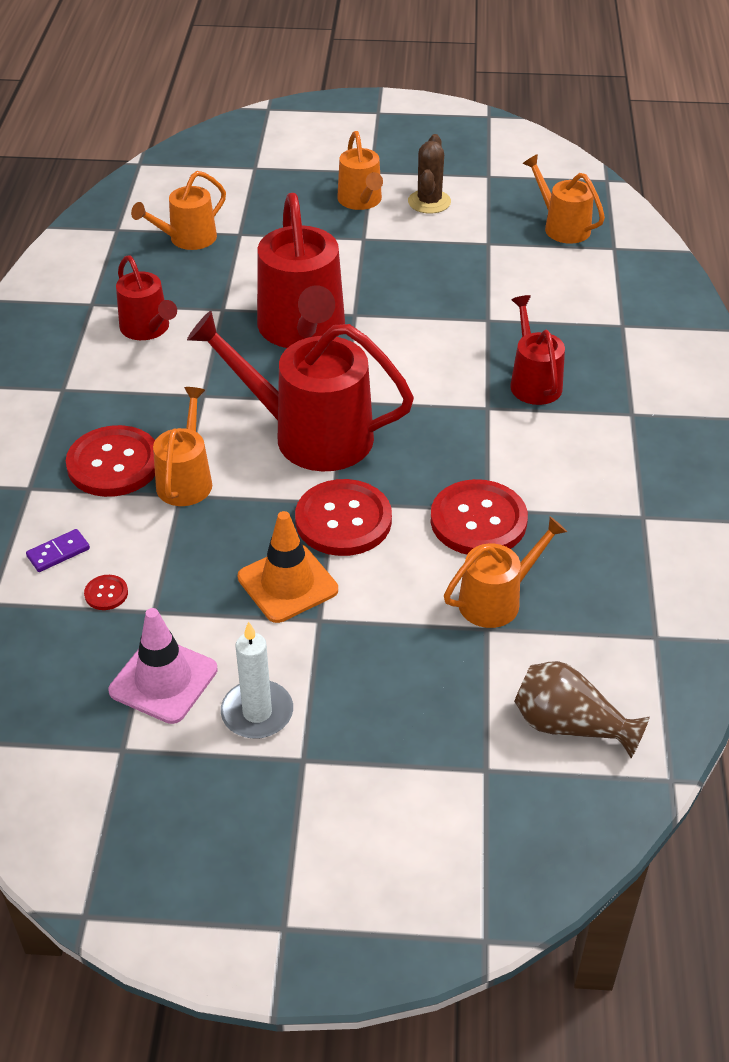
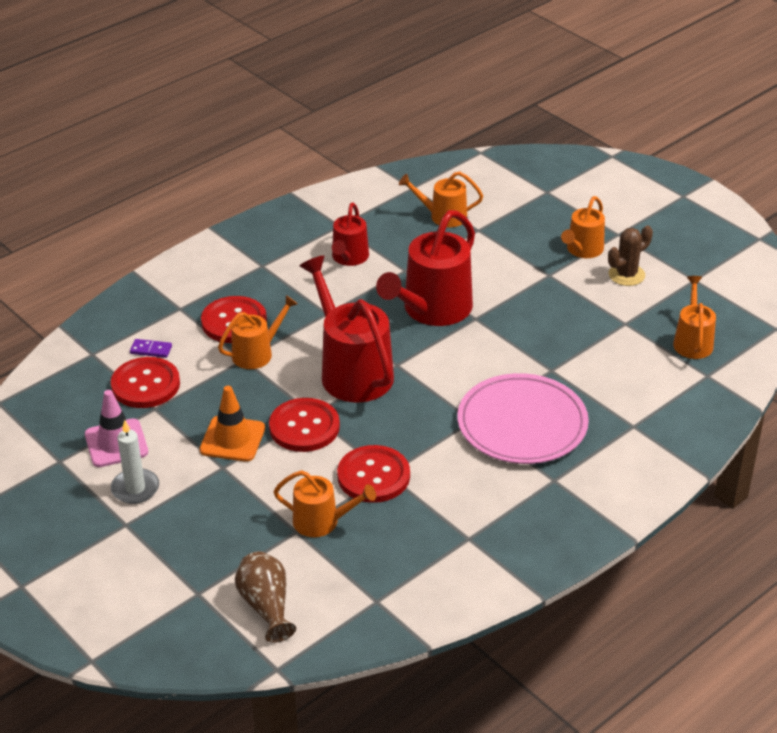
camera: 45 degrees right, 5 degrees down
red button [84,575,128,610] -> red button [111,357,180,408], size x2.36
red watering can [510,295,565,405] -> pink plate [457,373,589,464]

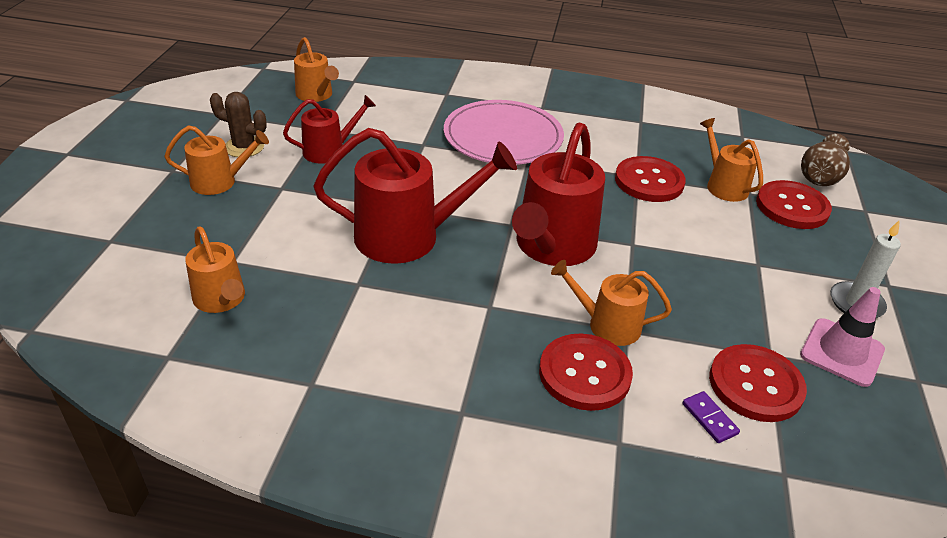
camera: 130 degrees left, 0 degrees up
orange traffic cone [200,386,265,462] -> none
red button [269,398,340,452] -> red button moved to [756,180,832,229]
red watering can [332,202,369,266] -> red watering can moved to [283,95,376,164]
orange watering can [673,276,716,359] -> orange watering can turned 90 degrees counterclockwise [294,37,339,102]

